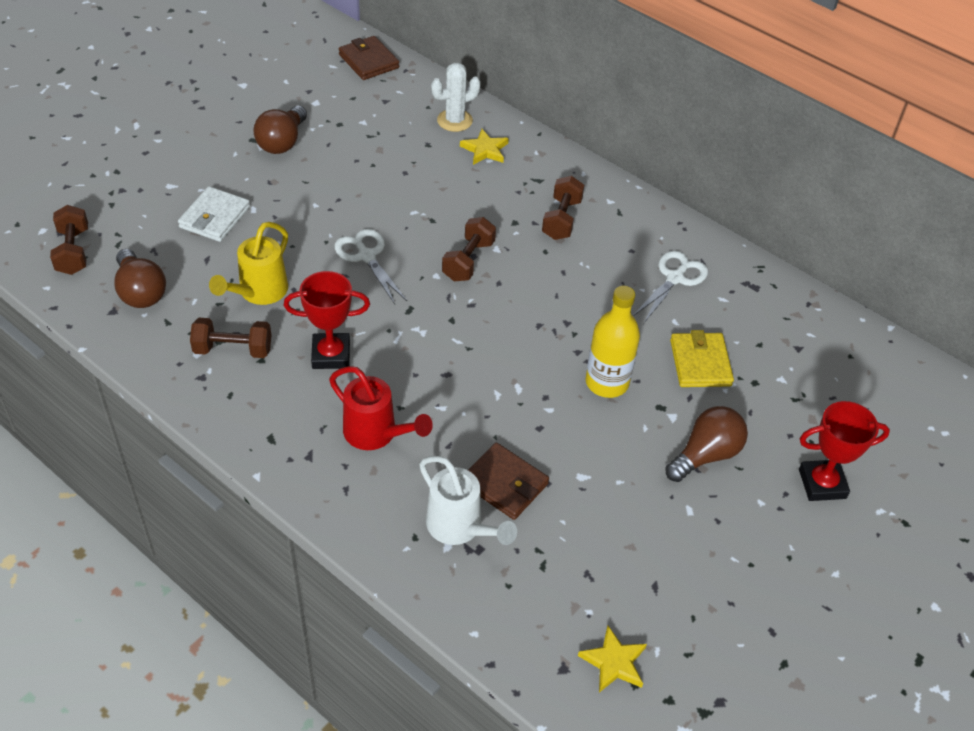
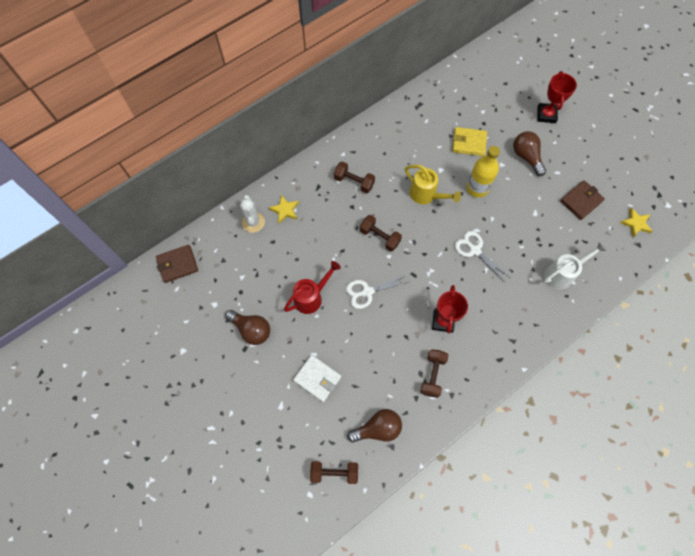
camera: 75 degrees left, 20 degrees up
yellow watering can [209,222,288,305] -> yellow watering can moved to [405,165,461,204]
red watering can [329,366,433,450] -> red watering can moved to [284,261,341,314]
brown wallet [468,443,549,520] -> brown wallet moved to [560,180,605,220]
white scissors [633,251,708,324] -> white scissors moved to [455,231,509,283]

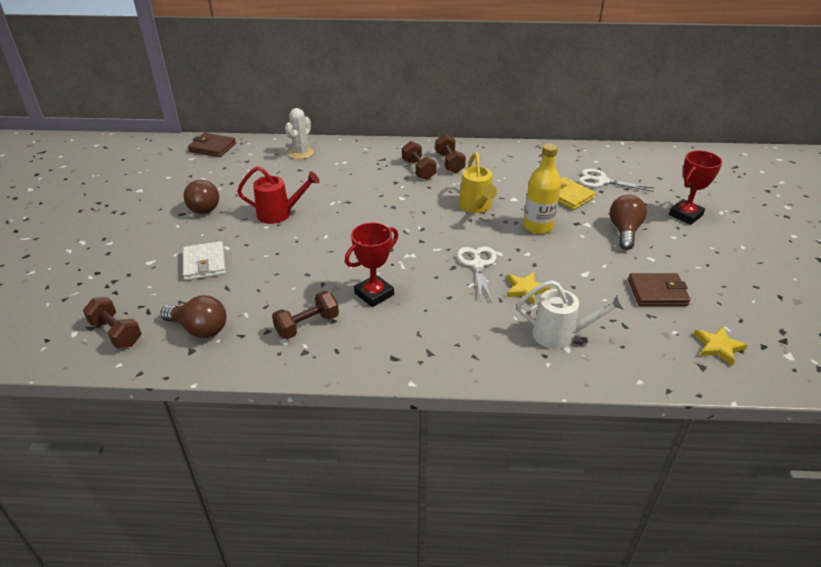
camera: 40 degrees right, 30 degrees down
yellow star [269,195,299,223] -> yellow star moved to [507,272,551,305]
white scissors [346,275,411,309] -> white scissors moved to [579,168,655,192]
brown dumbbell [360,215,402,252] -> brown dumbbell moved to [435,134,466,173]

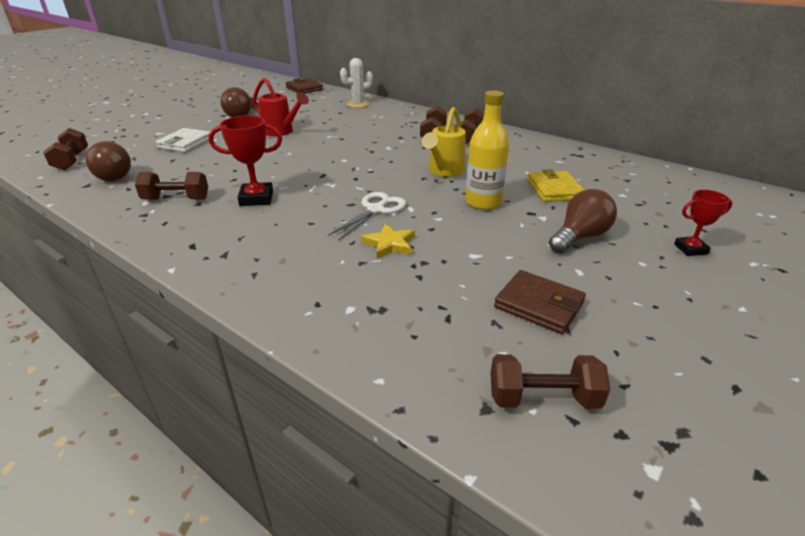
camera: 35 degrees right, 5 degrees down
white watering can [517,280,627,349] -> none
white scissors [579,168,655,192] -> none
red trophy [669,150,723,225] -> red trophy [674,190,732,256], size x0.64
yellow star [694,326,748,366] -> brown dumbbell [490,354,610,409]

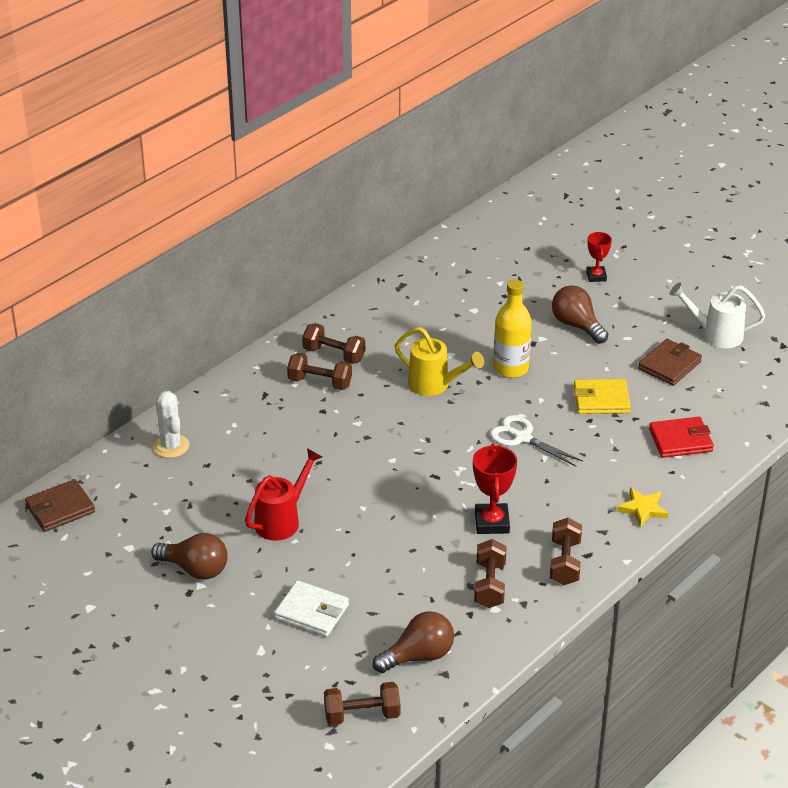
camera: 85 degrees left, 5 degrees up
yellow star [361,223,415,259] -> yellow star moved to [617,488,669,528]
brown dumbbell [490,354,610,409] -> brown dumbbell moved to [550,518,582,585]
yellow wallet [527,169,584,202] -> yellow wallet moved to [574,379,631,414]
none -> red wallet [649,417,714,458]
none -> white watering can [669,283,766,348]

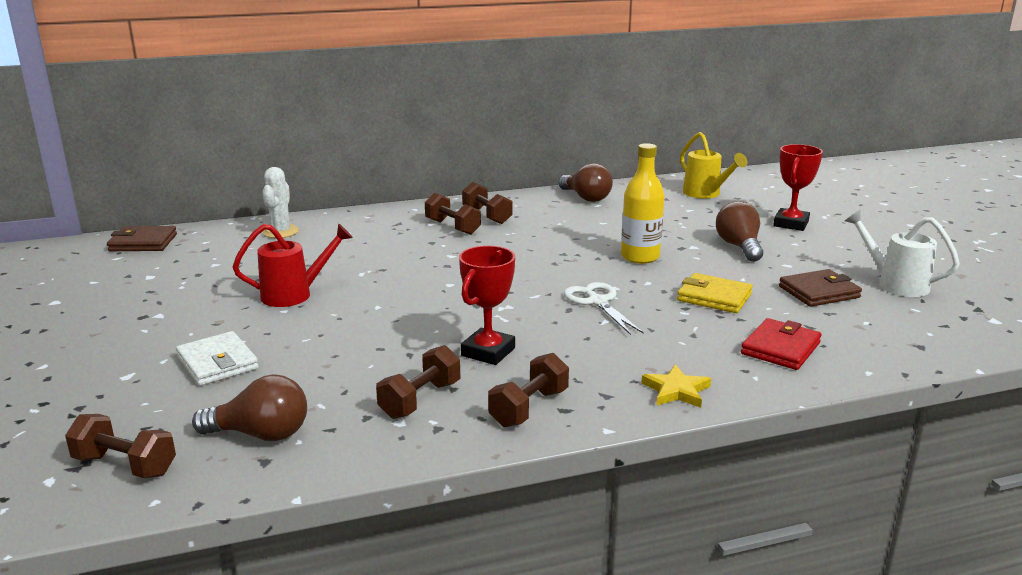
camera: 30 degrees right, 15 degrees down
brown light bulb [151,533,228,580] -> brown light bulb moved to [558,163,613,202]
yellow watering can [394,327,484,396] -> yellow watering can moved to [680,132,748,199]
red trophy [586,232,612,282] -> red trophy [773,144,823,231], size x1.56
red wallet [649,417,714,458] -> red wallet turned 75 degrees counterclockwise [741,318,822,370]

